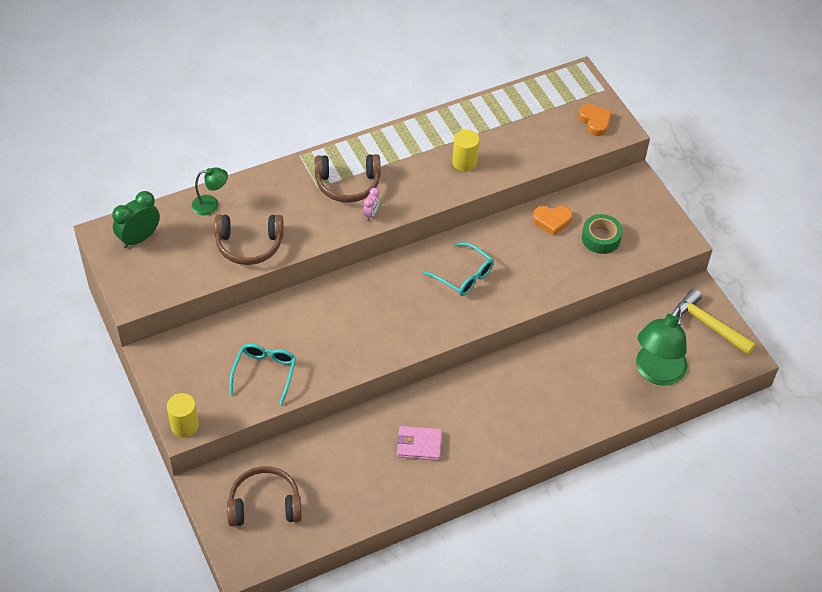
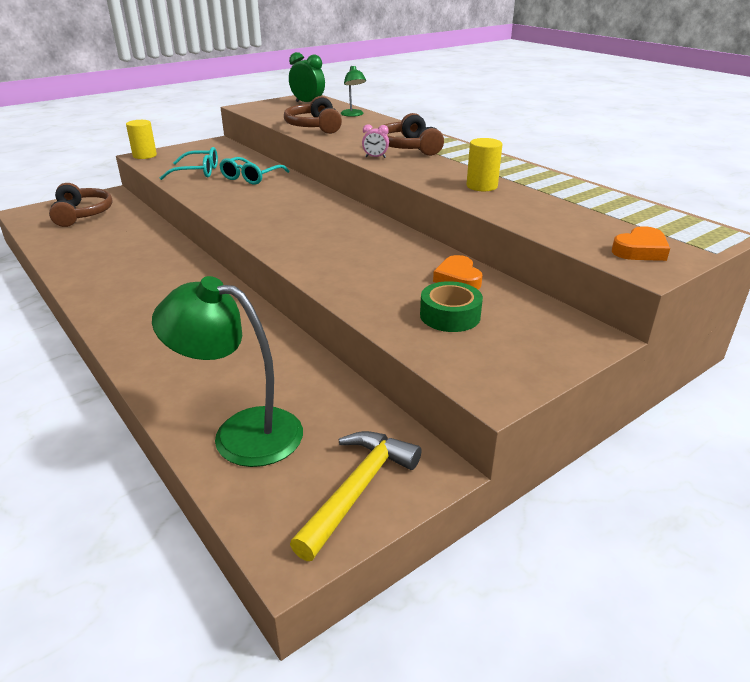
camera: 80 degrees right, 20 degrees down
pink wallet [397,426,442,461] -> none
turquoise glasses [424,242,494,296] -> turquoise glasses moved to [219,157,290,185]

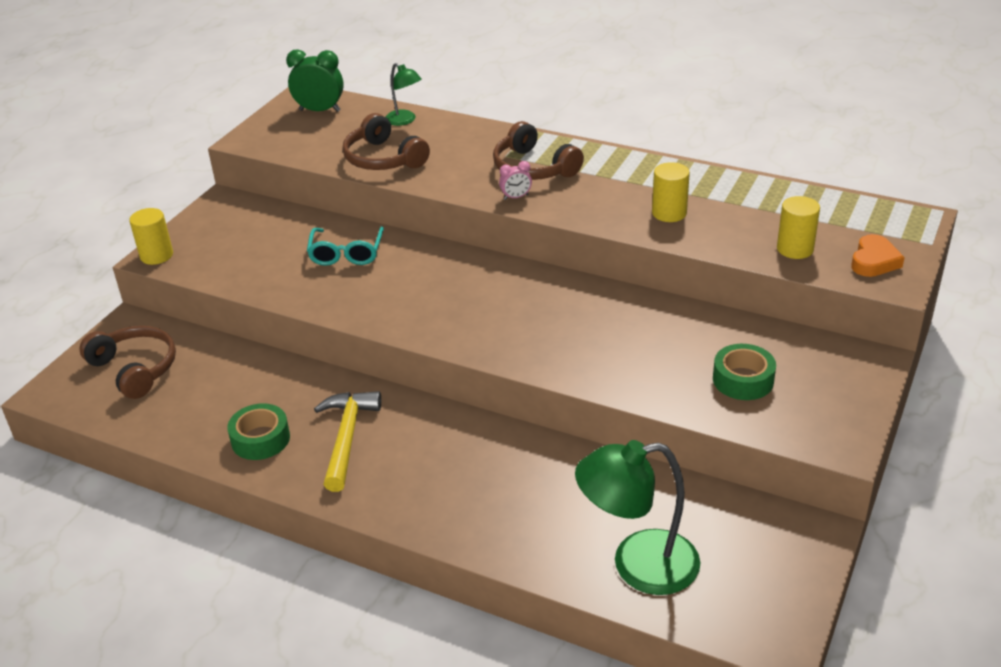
camera: 25 degrees left, 5 degrees up
turquoise glasses [160,147,218,180] -> none
yellow hammer [290,431,422,561] -> yellow hammer moved to [314,391,381,492]
orange heart [433,255,483,289] -> none
none -> green tape [227,403,290,460]
none -> yellow cylinder [777,196,820,259]

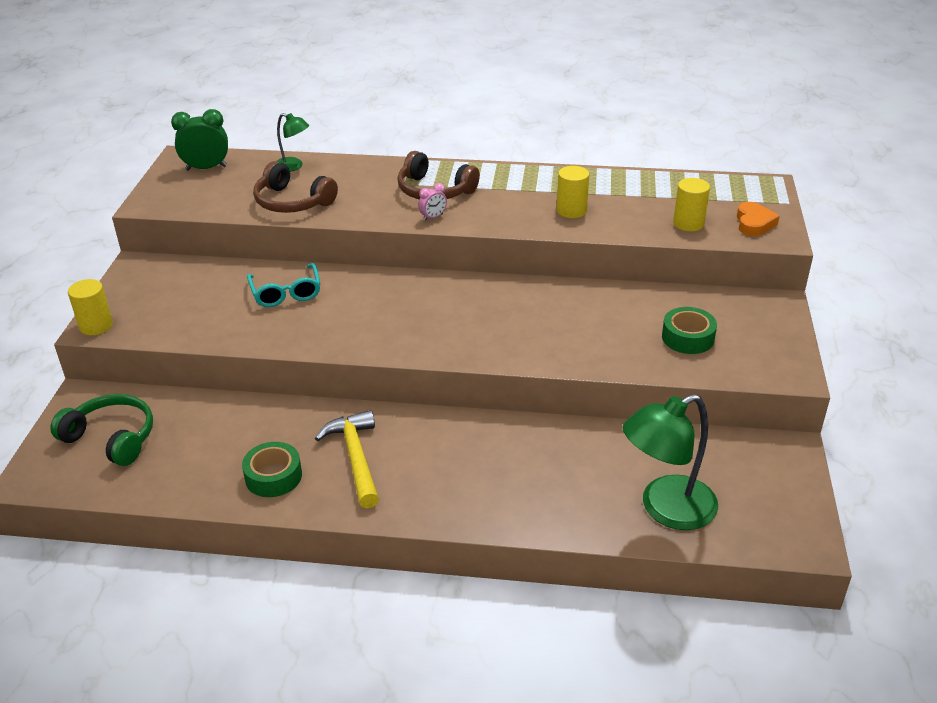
camera: 20 degrees left, 0 degrees up
brown headphones [79,326,176,399] -> green headphones [50,394,153,466]

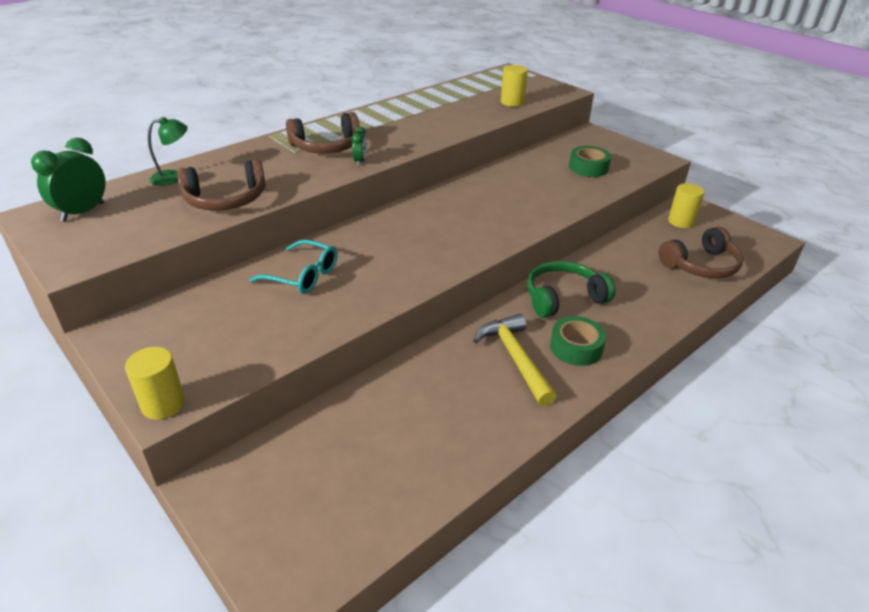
camera: 50 degrees left, 0 degrees up
green headphones [50,394,153,466] -> green headphones moved to [527,261,616,318]
green tape [242,442,302,497] -> green tape moved to [550,316,606,366]
yellow hammer [315,410,379,508] -> yellow hammer turned 45 degrees clockwise [473,314,557,406]
pink clock [418,183,447,221] -> green clock [352,127,367,166]
yellow cylinder [557,166,589,218] -> yellow cylinder moved to [668,183,705,228]
green lamp [623,394,718,530] -> brown headphones [659,226,744,278]
orange heart [737,202,780,236] -> none

